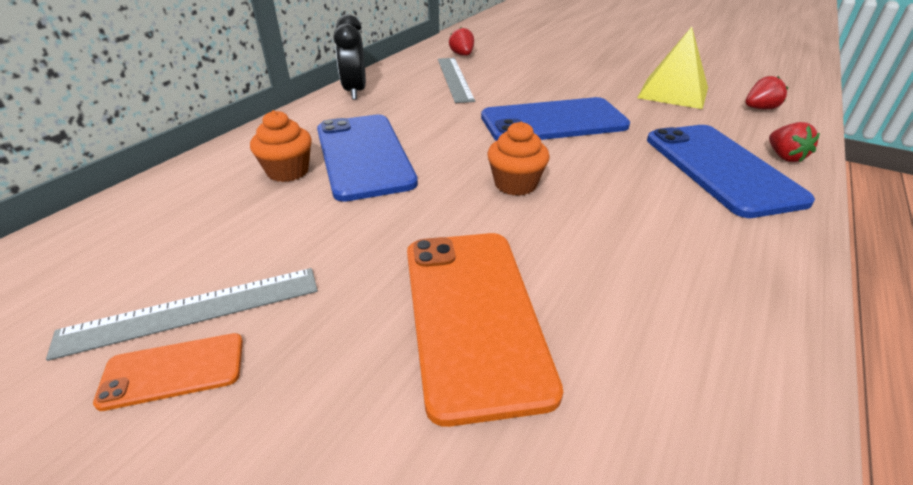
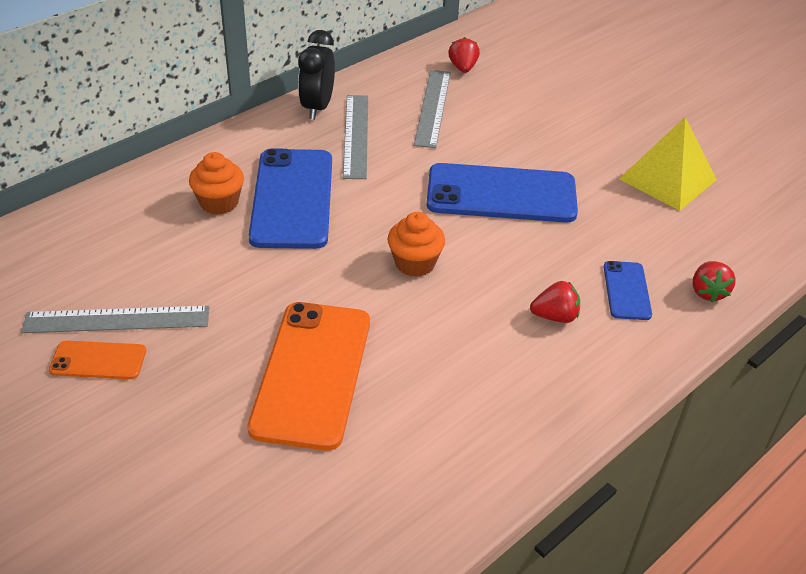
camera: 15 degrees right, 5 degrees up
blue phone [647,125,815,218] -> blue phone [604,261,652,320], size x0.49
red strawberry [745,76,788,109] -> red strawberry moved to [530,281,580,323]
none -> grey ruler [343,95,368,179]

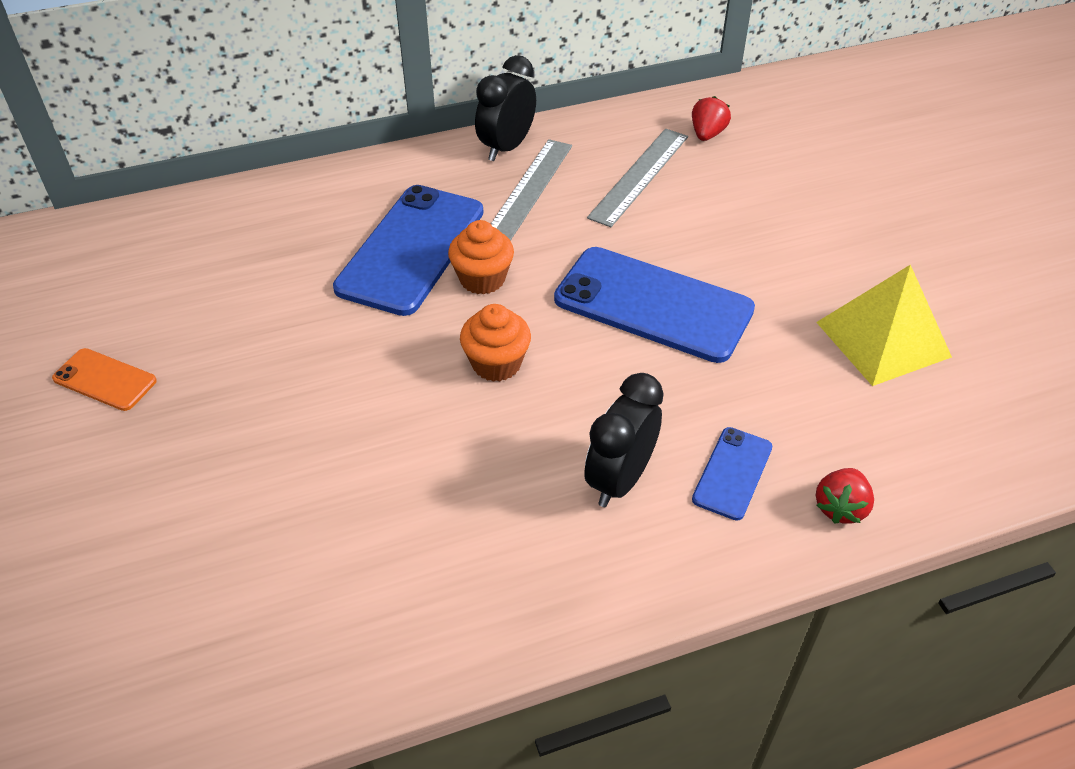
camera: 25 degrees right, 5 degrees up
grey ruler [21,306,209,333] -> none
orange cupcake [189,152,244,215] -> orange cupcake moved to [448,220,514,295]
orange phone [247,302,370,451] -> none
red strawberry [530,281,580,323] -> black clock [584,373,664,507]

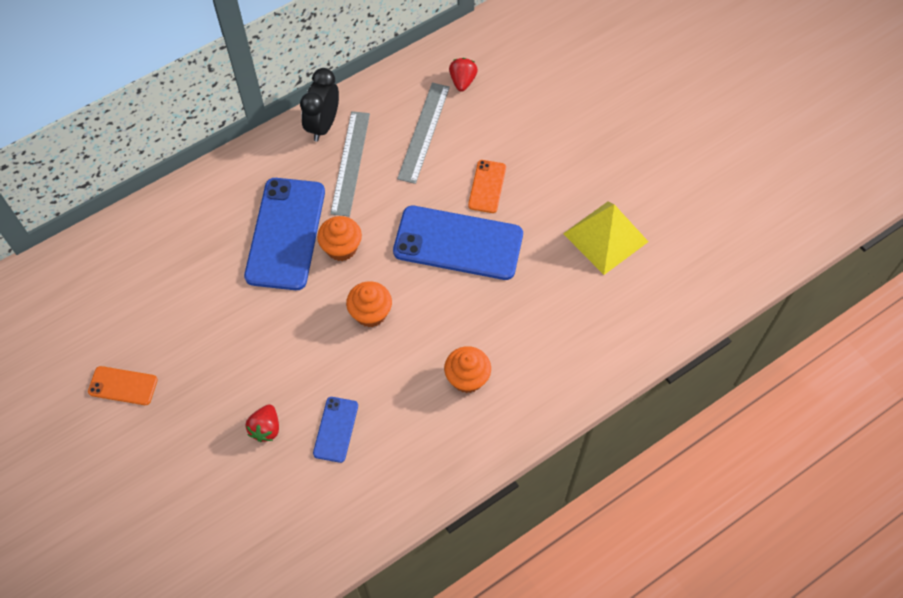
camera: 15 degrees left, 15 degrees up
black clock [584,373,664,507] -> orange cupcake [444,346,491,393]
blue phone [692,427,772,521] -> blue phone moved to [313,397,358,463]
red strawberry [816,468,874,524] -> red strawberry moved to [246,404,279,442]
none -> orange phone [468,160,506,213]

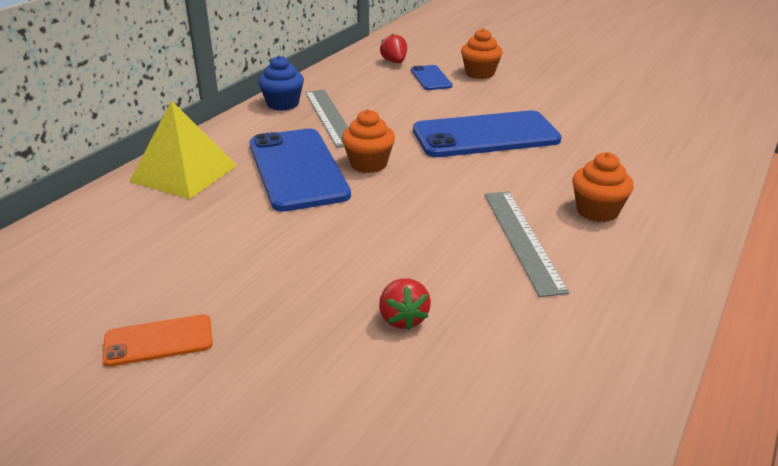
camera: 25 degrees left, 30 degrees down
black clock [300,68,339,141] -> blue cupcake [258,55,304,111]
blue phone [313,397,358,463] -> blue phone moved to [411,65,453,90]
orange cupcake [346,281,392,327] -> orange cupcake moved to [461,28,503,79]
grey ruler [397,83,450,184] -> grey ruler moved to [484,192,569,297]
orange phone [468,160,506,213] -> none
yellow pyramid [563,202,648,275] -> yellow pyramid moved to [130,100,237,199]

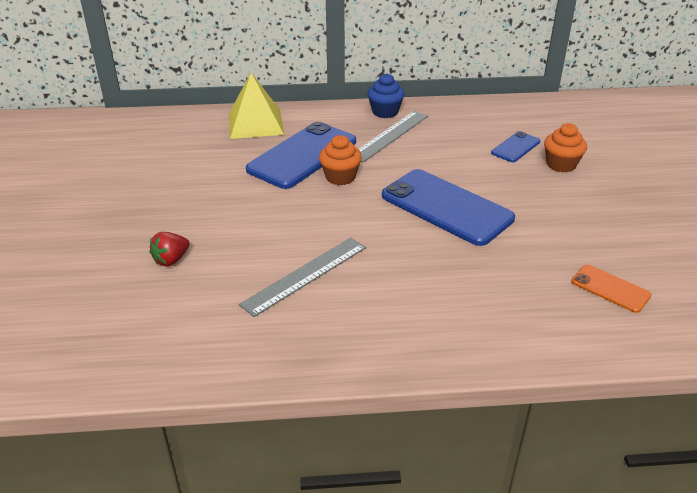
camera: 55 degrees right, 5 degrees up
orange phone [102,314,213,367] -> orange phone moved to [571,265,652,313]
red strawberry [380,34,407,63] -> none
orange cupcake [572,152,634,222] -> none

